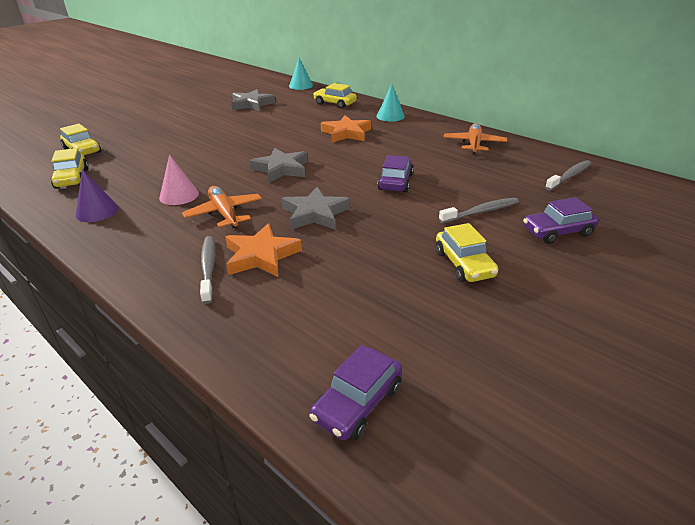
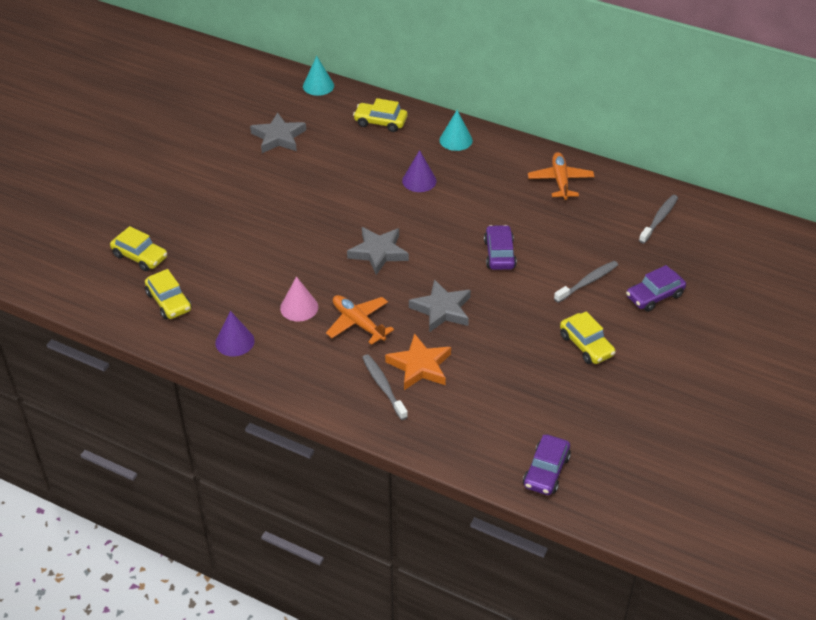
camera: 15 degrees left, 10 degrees up
orange star [321,115,371,142] -> purple cone [402,150,437,192]

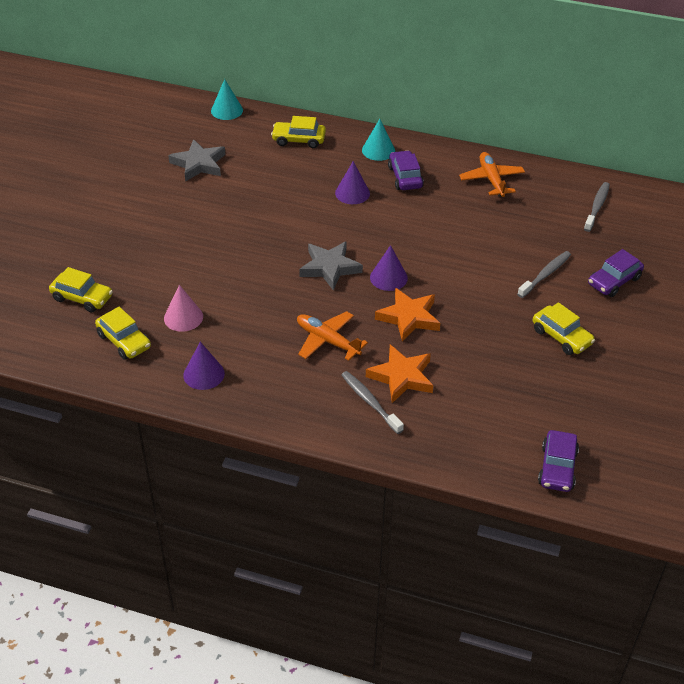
camera: 10 degrees left, 0 degrees up
pink cone [280,276,318,322] -> pink cone moved to [164,285,203,332]
grey star [409,279,471,332] -> orange star [375,288,440,342]
purple car [484,225,517,270] -> purple car moved to [388,150,424,190]
none -> purple cone [370,245,408,291]

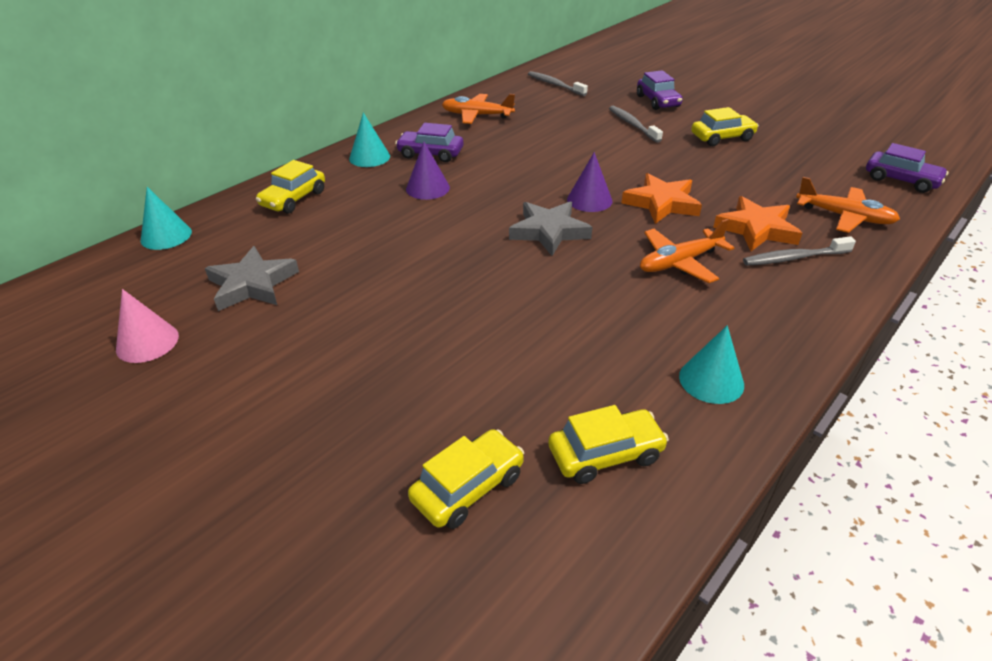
camera: 65 degrees left, 5 degrees down
pink cone [164,285,203,332] -> pink cone moved to [116,289,179,363]
purple cone [183,342,225,390] -> turquoise cone [679,326,744,404]
none -> orange plane [796,177,900,233]

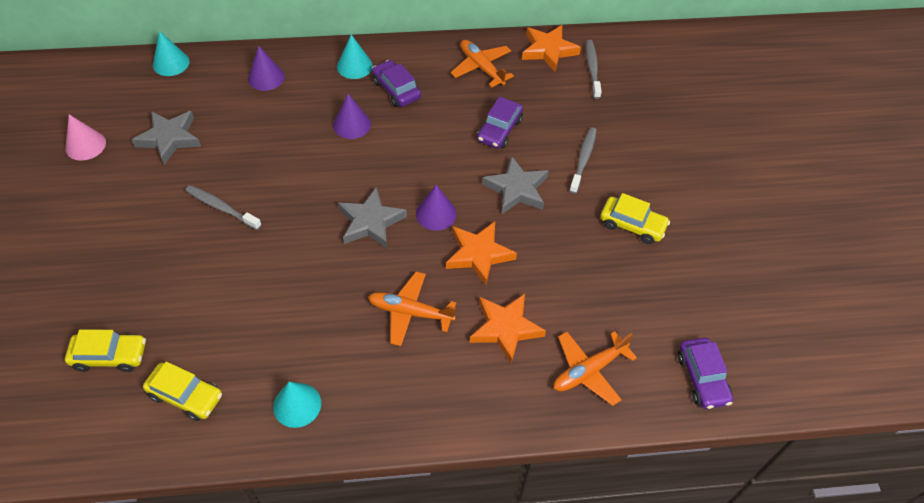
camera: 40 degrees right, 15 degrees up
yellow car [256,160,325,213] -> purple cone [248,46,285,91]
purple car [637,70,683,110] -> purple car moved to [477,97,523,149]
grey toothbrush [743,236,856,266] -> grey toothbrush moved to [185,185,262,230]
orange plane [796,177,900,233] -> orange plane turned 75 degrees clockwise [554,331,637,406]
none -> grey star [482,156,549,214]
none -> orange star [522,25,581,72]

